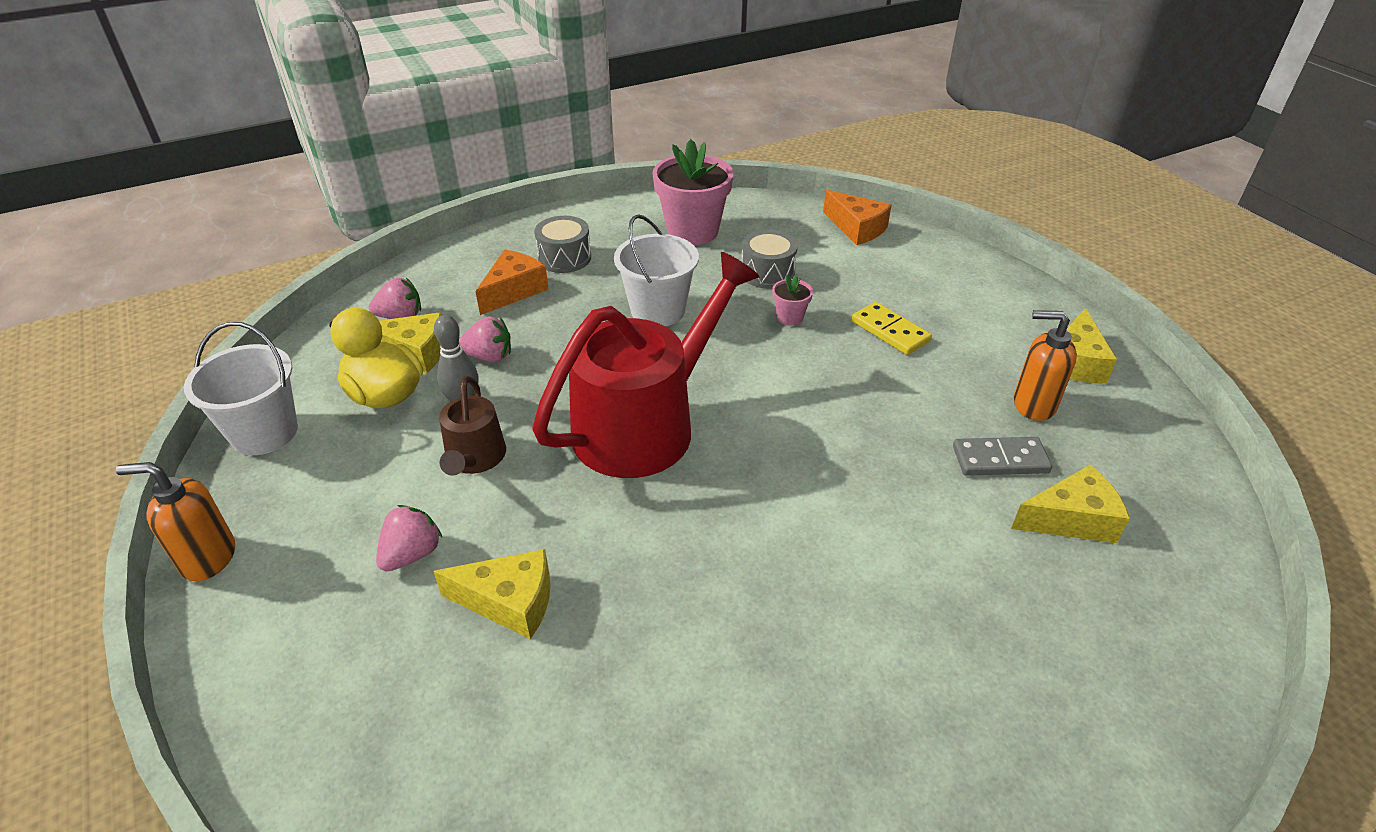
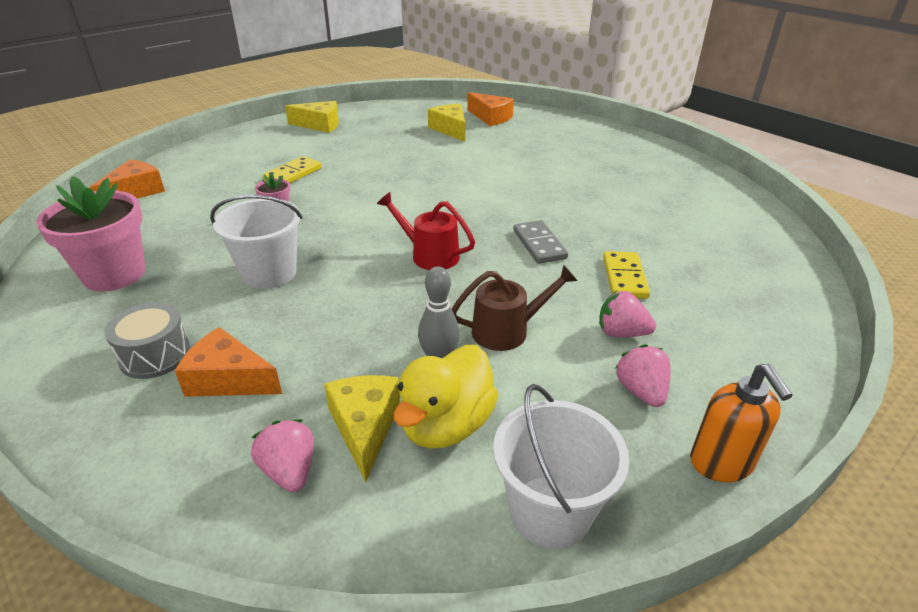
camera: 105 degrees left, 5 degrees down
yellow cheese [433,549,550,640] -> yellow domino [603,251,650,299]
pink strawberry [459,316,511,362] -> pink strawberry moved to [616,344,671,407]
red watering can [532,252,759,478] -> red watering can [377,192,475,270], size x0.49
grey drum [742,230,798,289] -> none
grey domino [953,437,1052,476] -> grey domino moved to [513,220,568,264]
orange soap dispenser [1014,310,1077,421] -> none
none -> orange cheese [467,92,514,126]

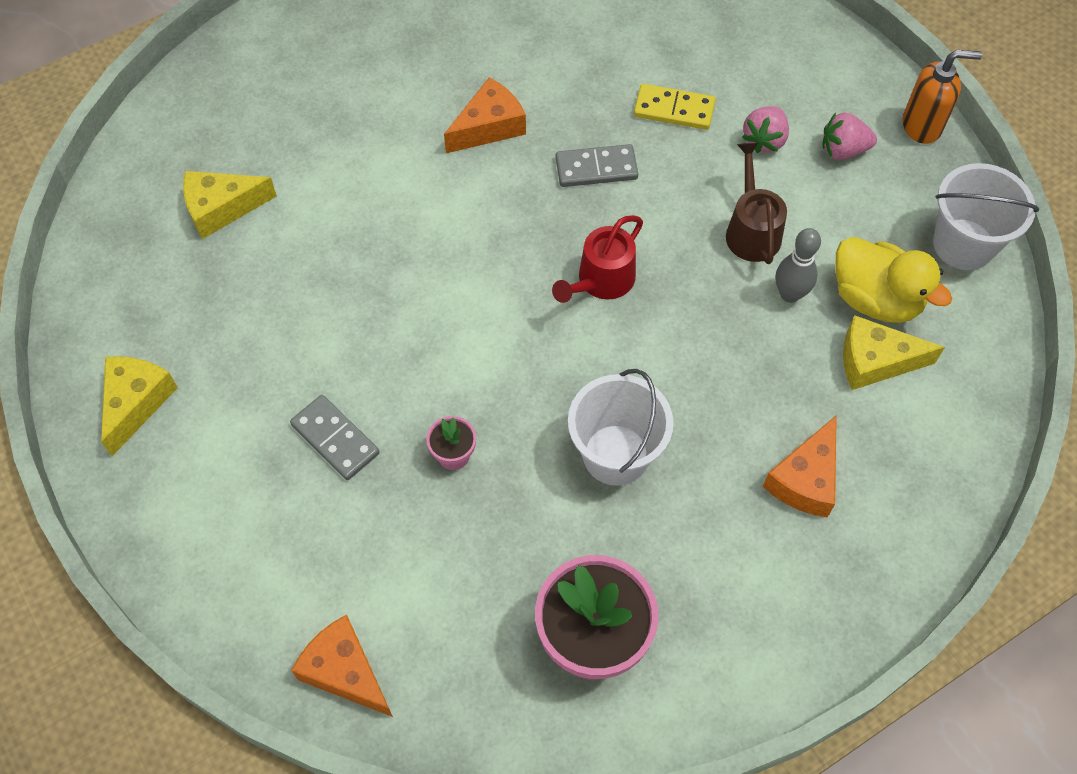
camera: 80 degrees left, 25 degrees up
grey drum [104,302,191,379] -> none
pink strawberry [251,419,314,492] -> none
yellow domino [262,156,322,183] -> grey domino [290,395,379,480]
orange cheese [467,92,514,126] -> orange cheese moved to [444,77,526,153]

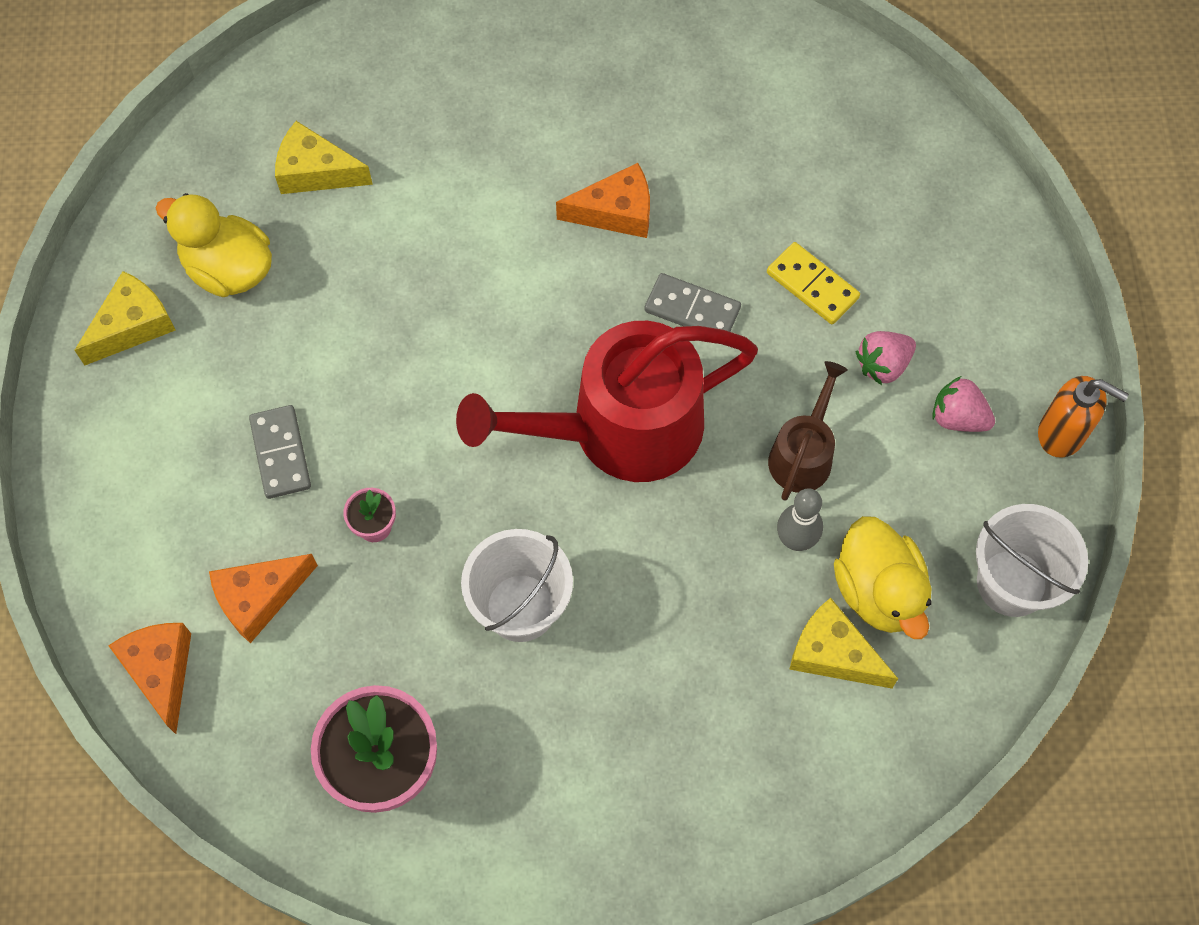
camera: 30 degrees right, 5 degrees up
red watering can [552,215,643,303] -> red watering can [456,321,758,482], size x2.05
orange cheese [763,415,837,518] -> orange cheese moved to [209,554,318,643]
none -> yellow duck [156,193,272,297]

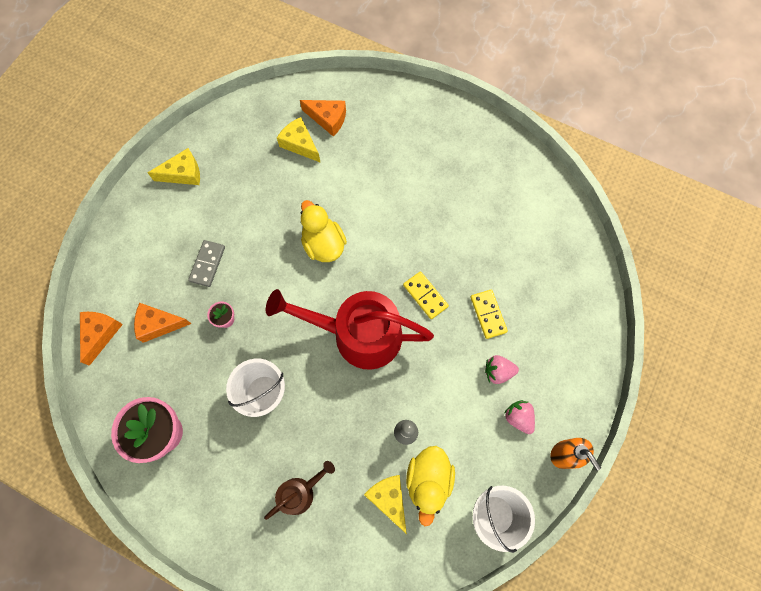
camera: 30 degrees right, 5 degrees up
yellow duck [156,193,272,297] -> yellow duck moved to [301,200,347,262]
orange cheese [556,163,650,238] -> orange cheese moved to [300,100,346,137]
grey domino [644,273,741,332] -> yellow domino [403,271,449,319]
brown watering can [768,361,848,501] -> brown watering can moved to [264,461,335,520]

